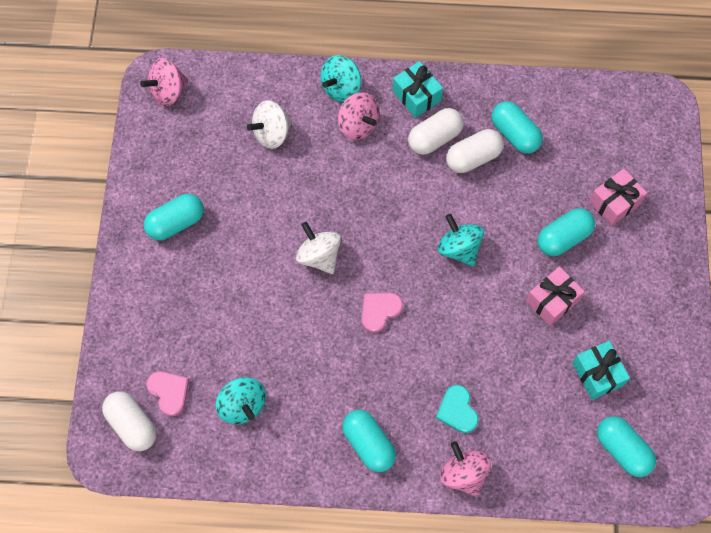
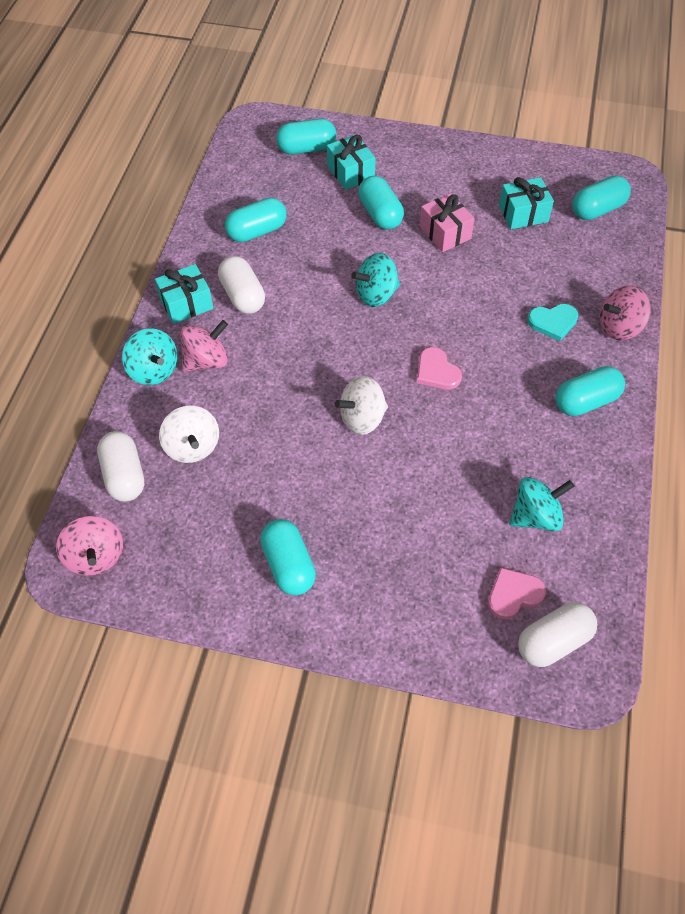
camera: 80 degrees left, 10 degrees down
white capsule [446,129,504,173] -> white capsule moved to [97,431,144,502]
pink gift [589,168,647,226] -> turquoise gift [327,134,376,190]
none -> turquoise capsule [276,118,336,155]

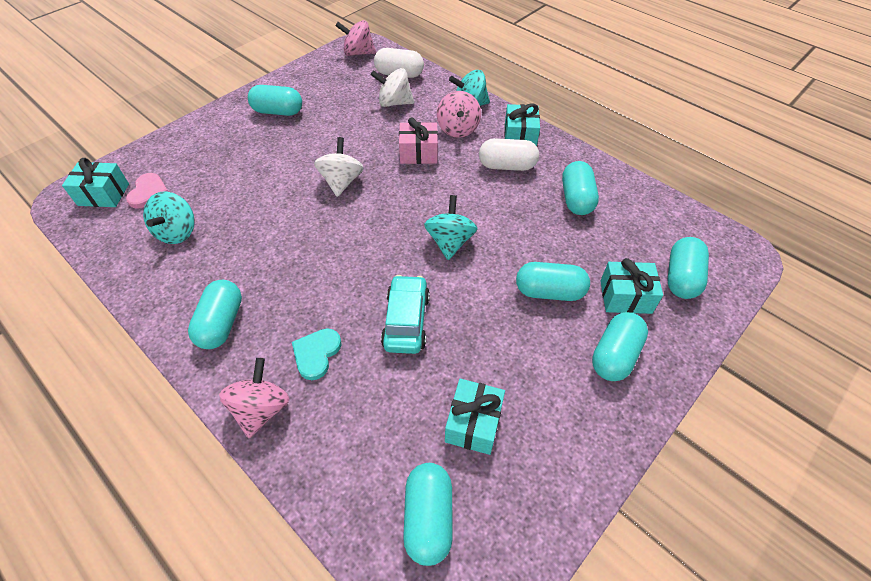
camera: 120 degrees right, 5 degrees down
pink heart [417,347,462,390] -> none
pink gift [420,193,475,252] -> pink gift moved to [399,117,438,164]
white capsule [518,602,597,667] -> turquoise gift [62,158,129,207]
none -> turquoise car [381,275,430,354]
none -> turquoise capsule [592,312,648,381]

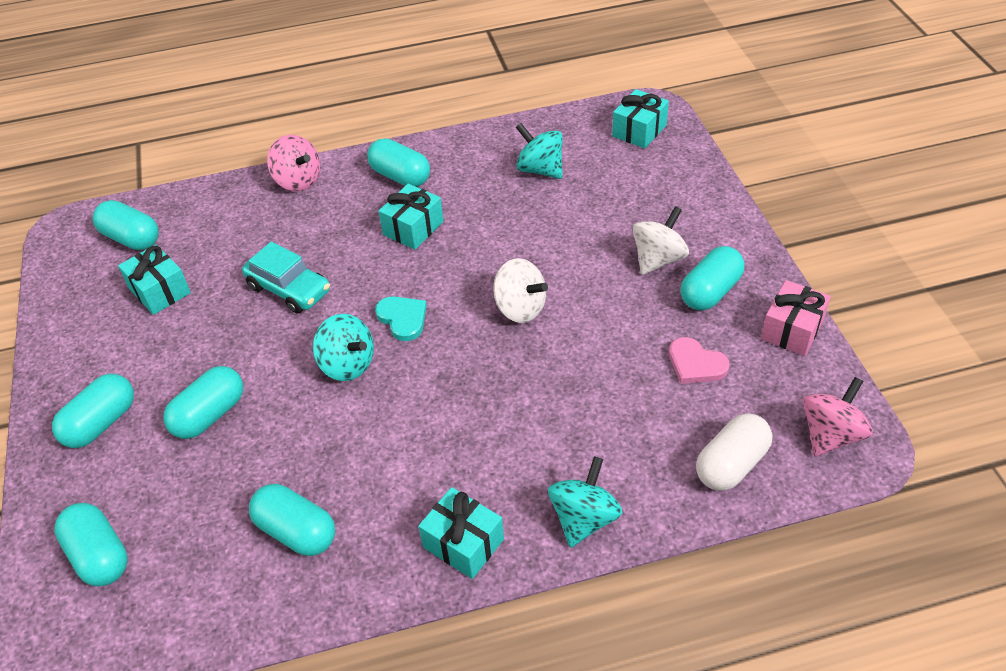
camera: 125 degrees right, 5 degrees down
pink heart [126,173,168,209] -> pink heart moved to [669,337,730,384]
turquoise heart [292,328,342,380] -> turquoise heart moved to [375,296,427,341]
white spinning top [371,68,414,107] -> white spinning top moved to [633,206,689,275]
pink gift [399,117,438,164] -> pink gift moved to [761,280,831,356]
pink spinning top [437,91,481,138] -> none
white capsule [479,138,539,171] -> none
turquoise capsule [592,312,648,381] -> turquoise capsule turned 60 degrees clockwise [52,374,134,448]
turquoise gift [600,258,663,314] -> turquoise gift moved to [379,184,444,250]

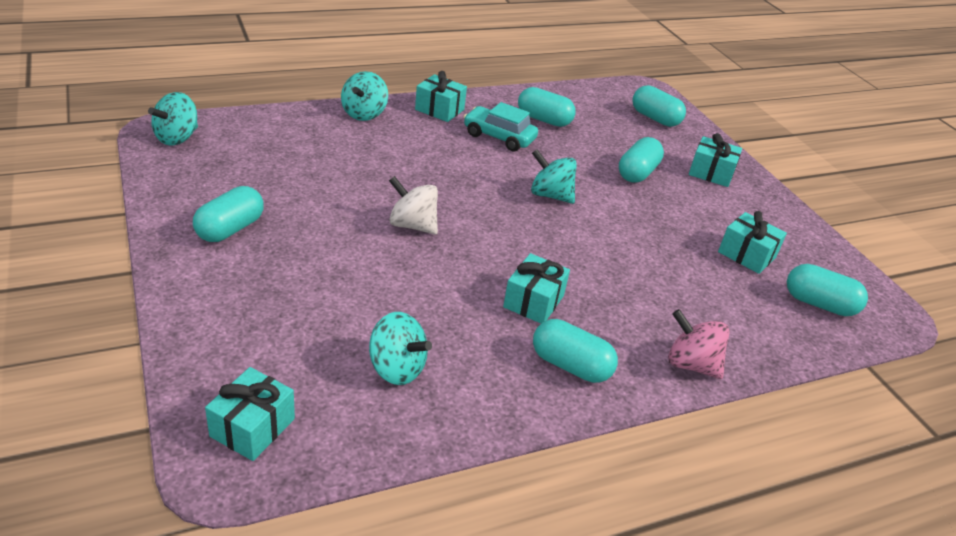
camera: 165 degrees right, 10 degrees down
turquoise capsule [52,374,134,448] -> turquoise gift [689,133,742,187]
turquoise car [242,241,330,314] -> turquoise car moved to [464,102,538,152]
turquoise heart [375,296,427,341] -> none
white spinning top [633,206,689,275] -> none
pink heart [669,337,730,384] -> none
white capsule [696,413,772,491] -> none
pink gift [761,280,831,356] -> none
pink spinning top [803,377,873,457] -> turquoise spinning top [148,92,198,146]

